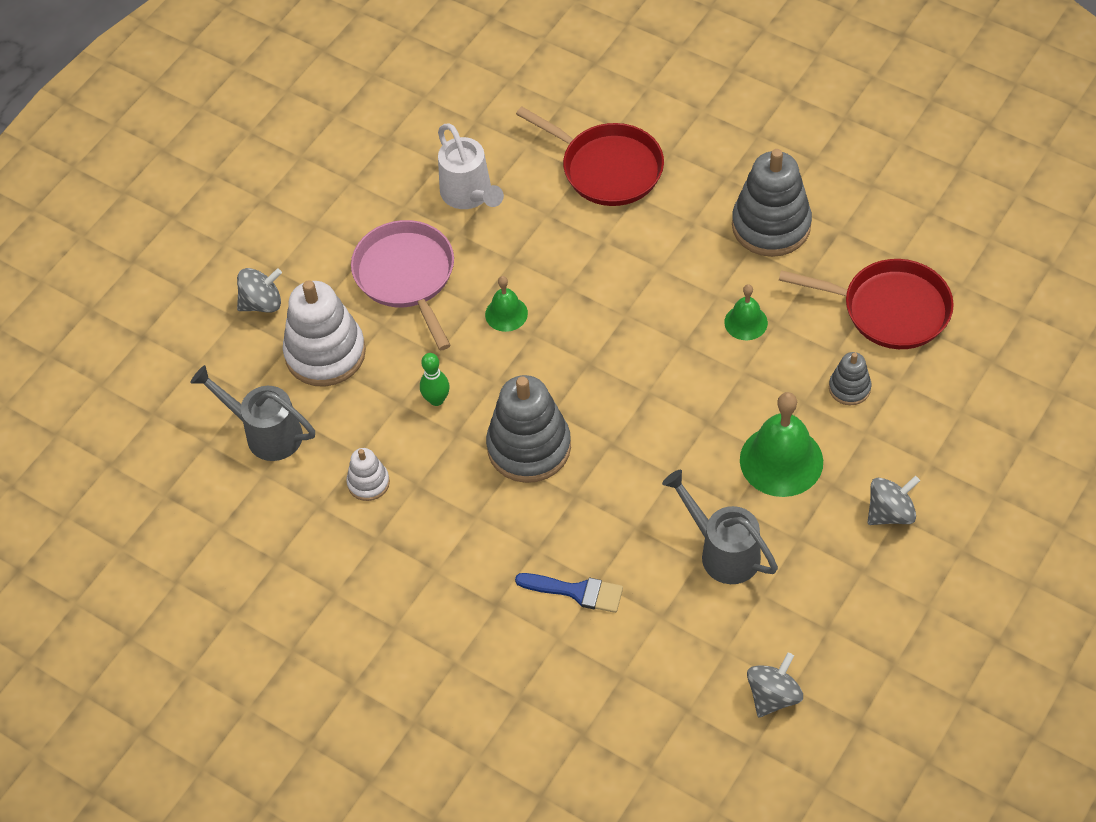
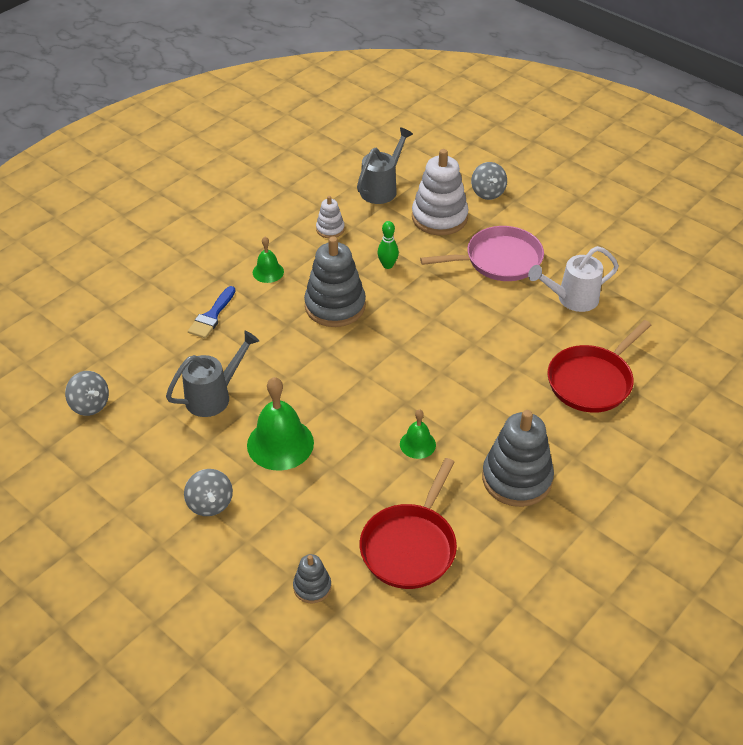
camera: 95 degrees right, 10 degrees down
green bell [485,276,528,332] -> green bell moved to [253,237,284,283]
grey stacking toy [829,352,871,405] -> grey stacking toy moved to [293,554,331,603]

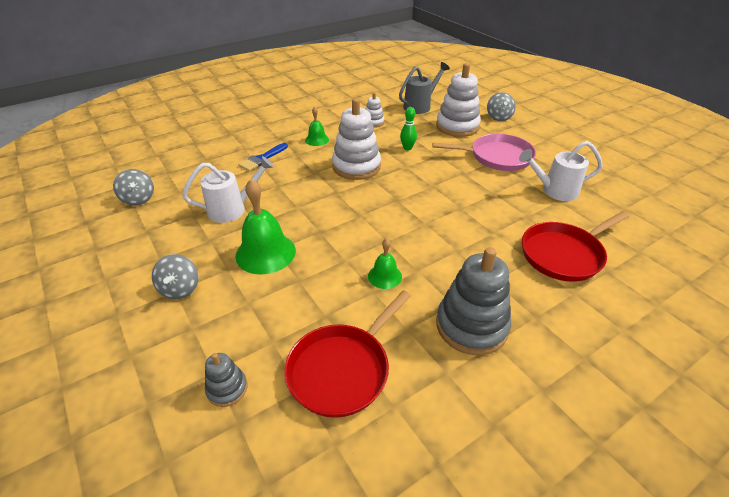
camera: 15 degrees right, 5 degrees down
grey watering can [166,331,259,417] -> white watering can [182,156,274,223]
grey stacking toy [304,236,366,327] -> white stacking toy [332,98,381,180]

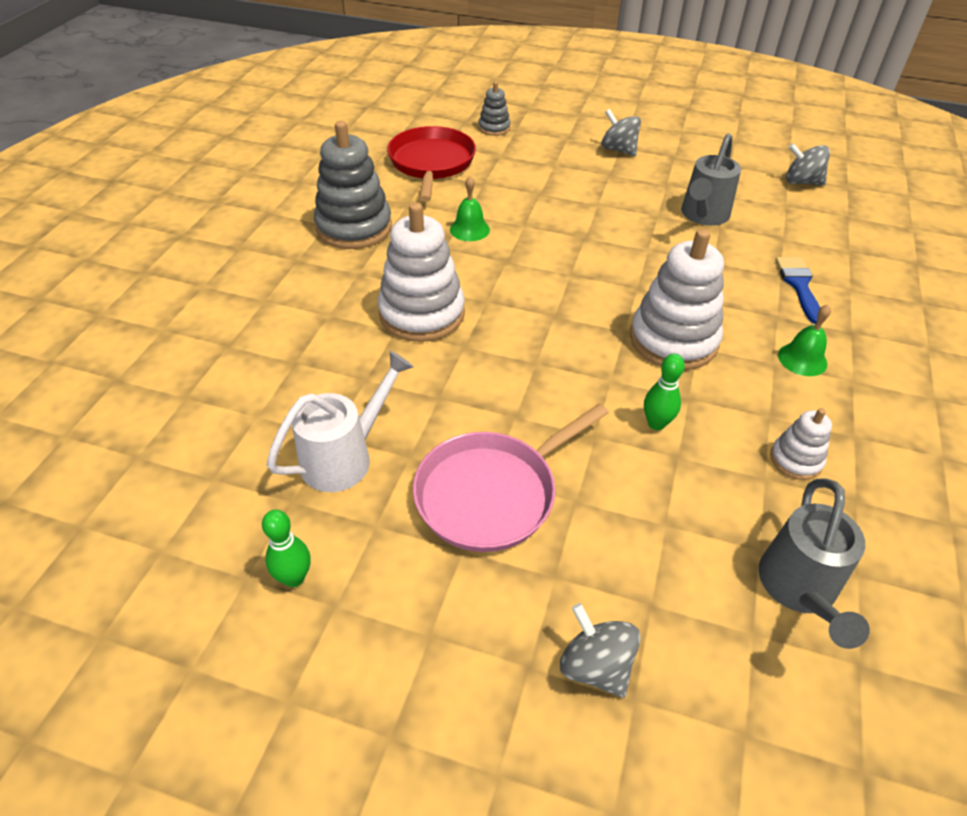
camera: 140 degrees right, 5 degrees up
white watering can [182,156,274,223] -> grey watering can [681,133,741,226]
green bell [235,179,296,275] -> none
white stacking toy [436,63,481,137] -> white stacking toy moved to [378,202,465,342]
red pan [522,211,629,282] -> none
none -> green bowling pin [262,510,311,587]

